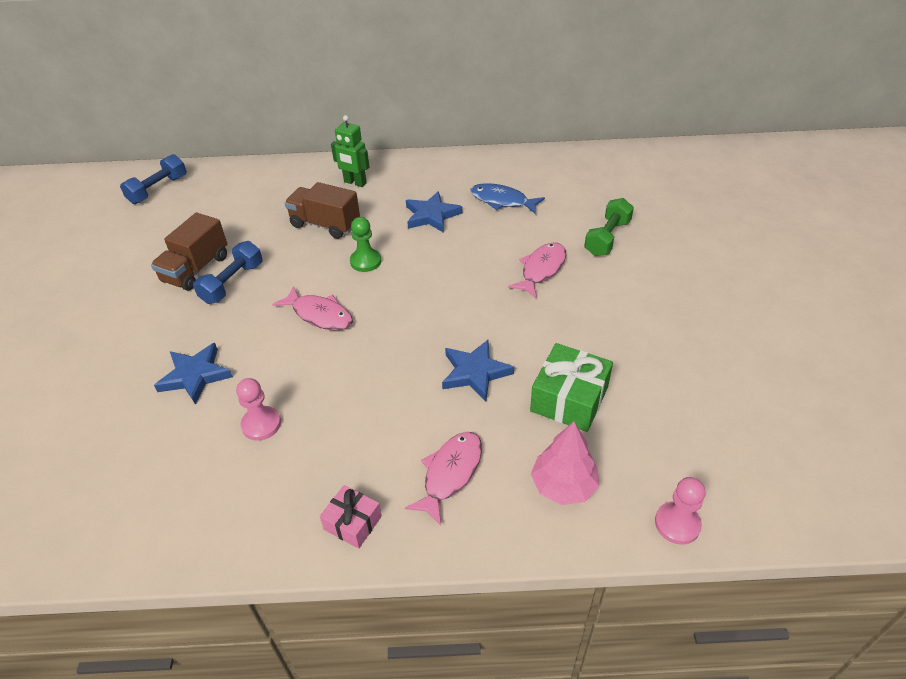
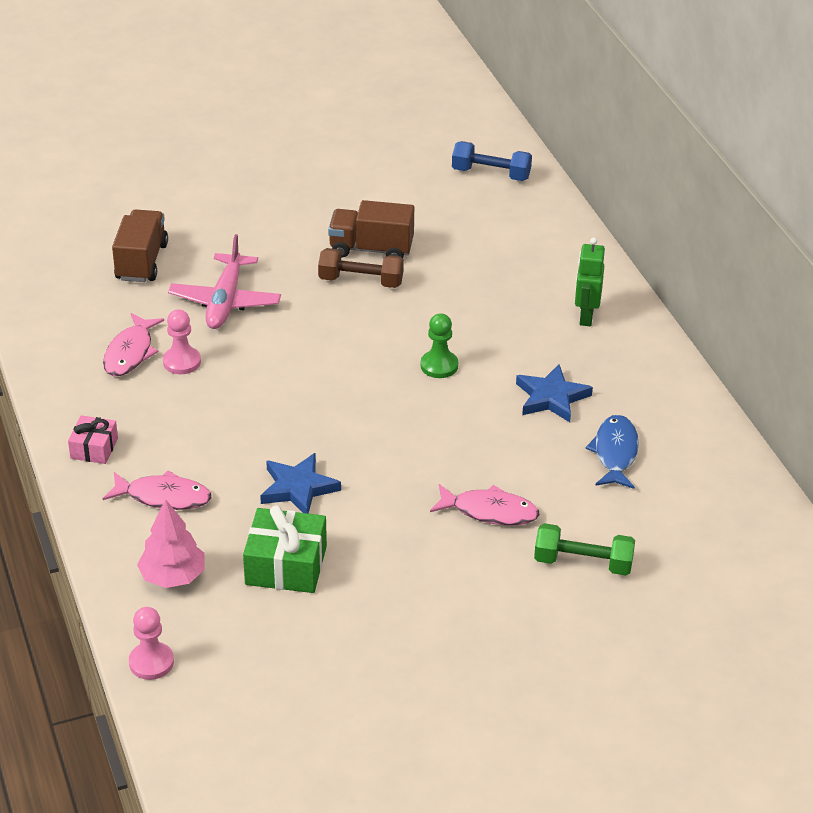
camera: 70 degrees right, 5 degrees down
blue star [154,343,233,405] -> pink plane [168,234,281,329]
blue dumbbell [193,241,262,304] -> brown dumbbell [318,248,404,288]
pink fish [272,286,353,330] -> pink fish moved to [103,313,164,376]
brown truck [285,182,360,239] -> brown truck moved to [112,209,168,282]

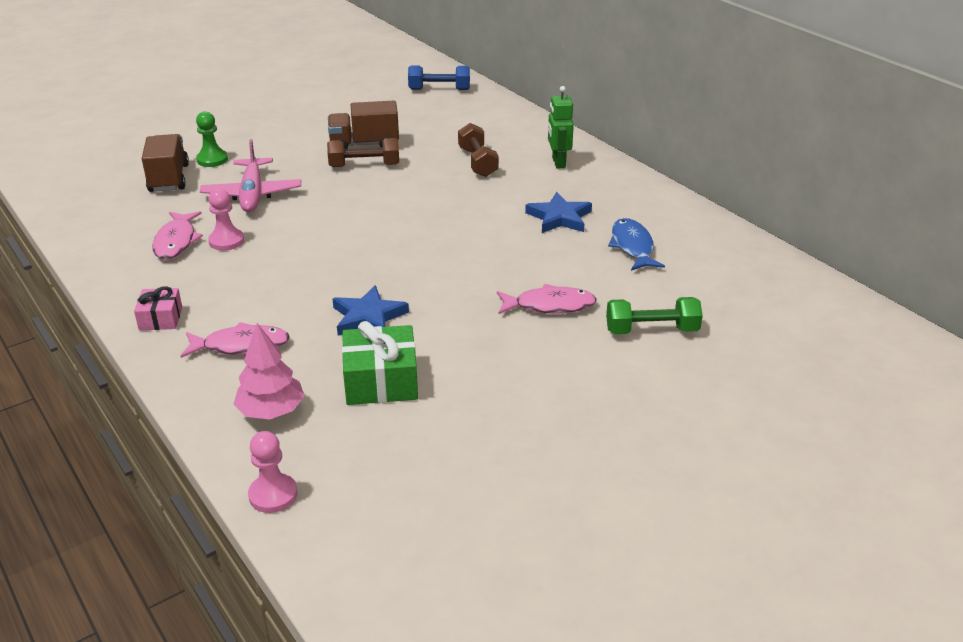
camera: 15 degrees left, 5 degrees down
green pawn [421,313,458,378] -> green pawn moved to [196,111,228,167]
none -> brown dumbbell [458,123,499,177]

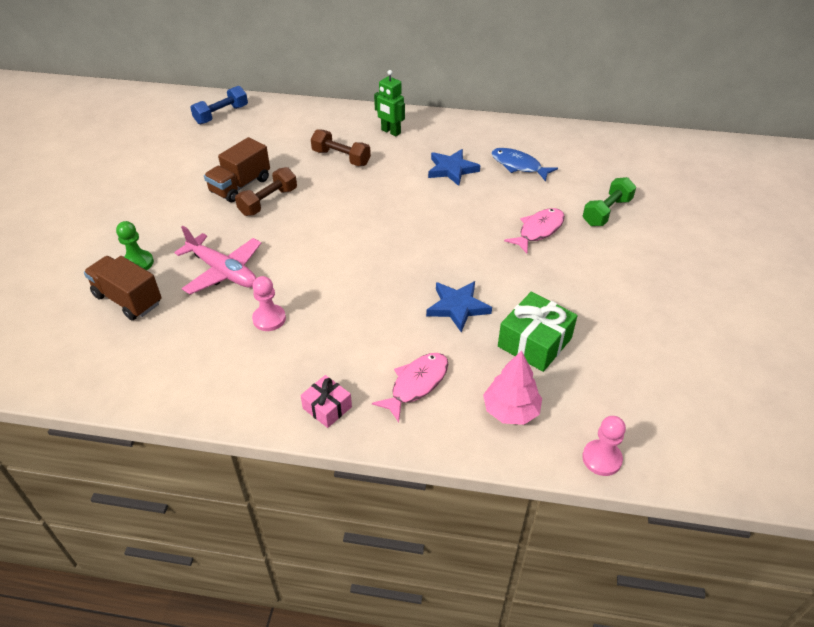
camera: 45 degrees left, 10 degrees up
pink fish [152,211,203,260] -> none

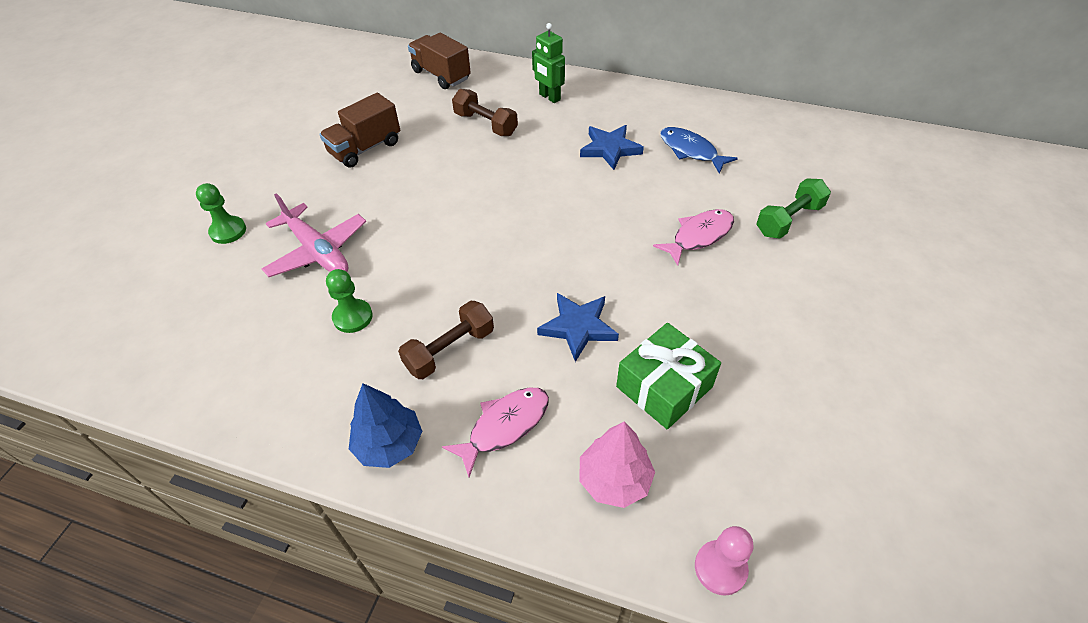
camera: 10 degrees right, 5 degrees up
brown truck [84,256,162,320] -> brown truck moved to [408,33,471,89]
blue dumbbell [190,86,248,124] -> none
brown dumbbell [235,167,297,216] -> brown dumbbell moved to [398,301,494,379]
pink pawn [252,276,286,331] -> green pawn [326,269,373,333]
pink gift [300,375,352,428] -> blue tree [349,383,422,468]

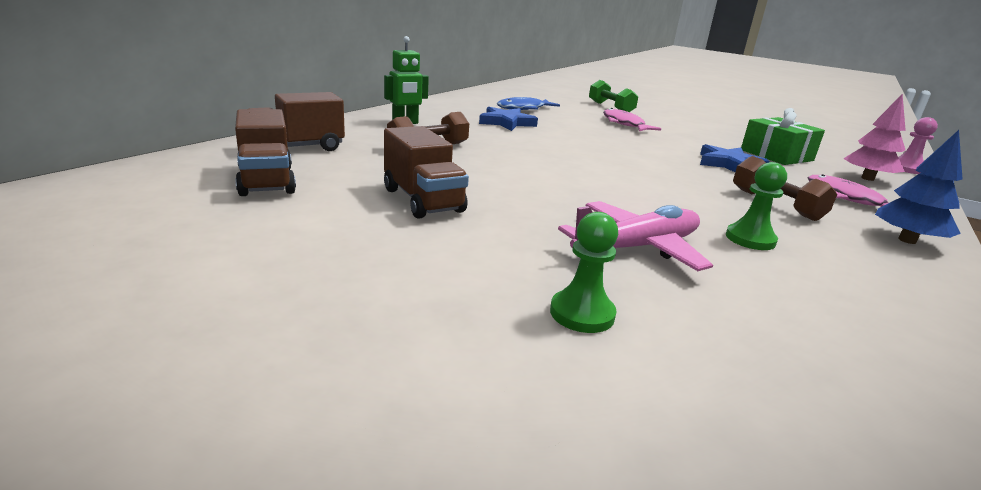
camera: 80 degrees left, 25 degrees down
none -> brown truck [235,109,296,196]

